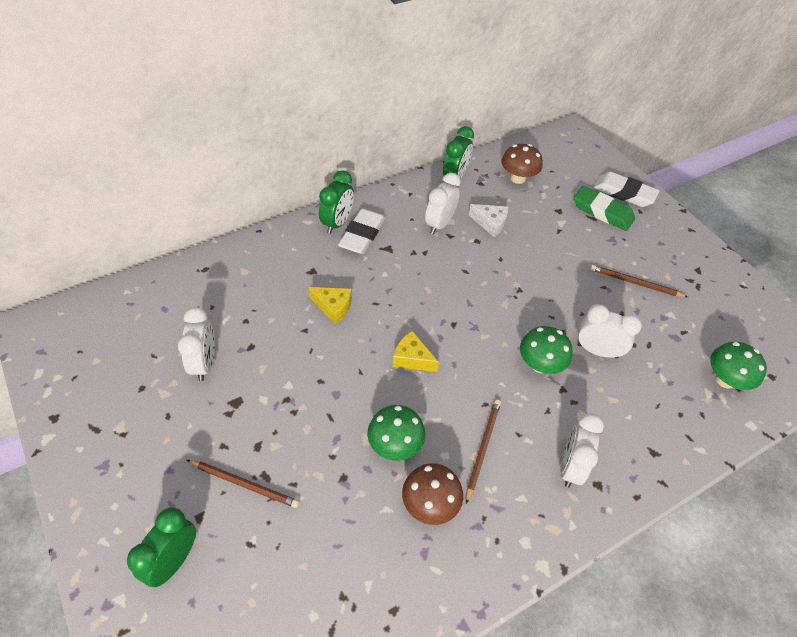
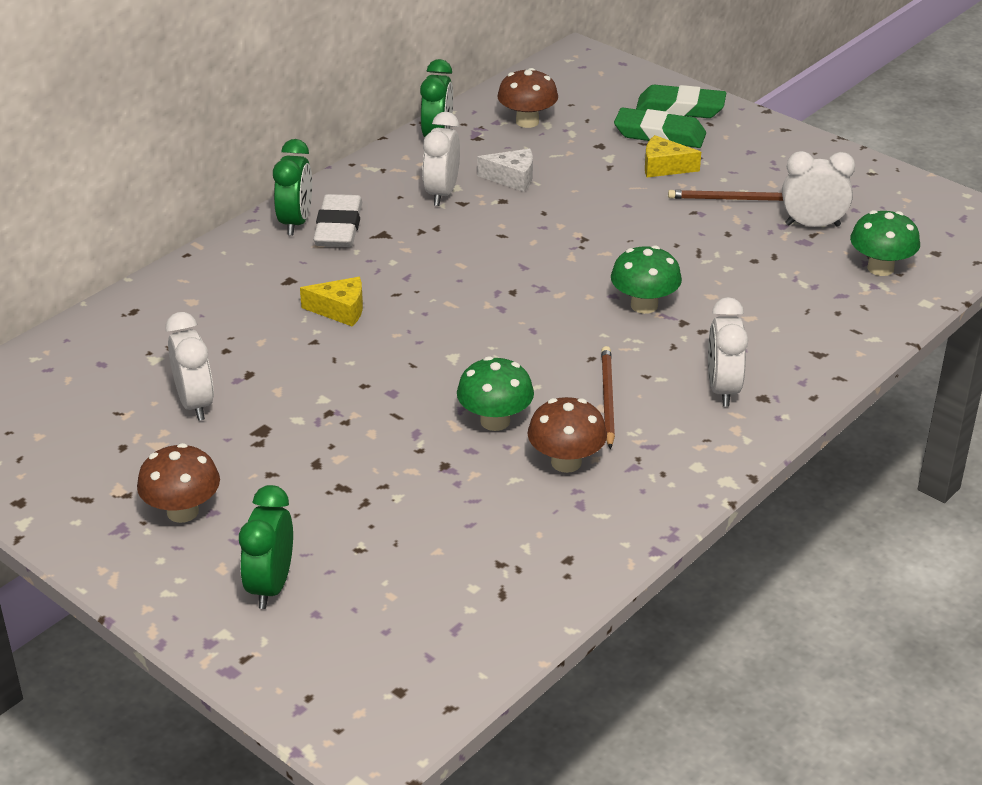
camera: 15 degrees left, 15 degrees down
brown pencil [187,460,299,508] -> none
yellow cheese [393,331,439,372] -> yellow cheese moved to [645,135,701,177]
white clock [577,304,642,358] -> white clock moved to [782,151,855,227]
white eraser [593,172,659,207] -> green eraser [636,85,726,118]
none -> brown mushroom [137,443,220,523]

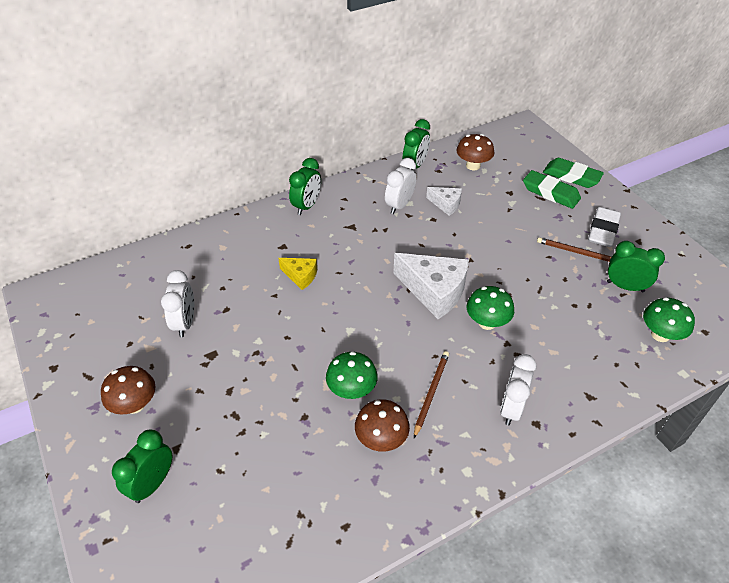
camera: 20 degrees right, 10 degrees up
white eraser [313,194,362,247] -> white eraser moved to [588,207,621,247]
yellow cheese [645,135,701,177] -> none
white clock [782,151,855,227] -> green clock [607,241,665,292]
none -> white cheese [393,253,469,319]

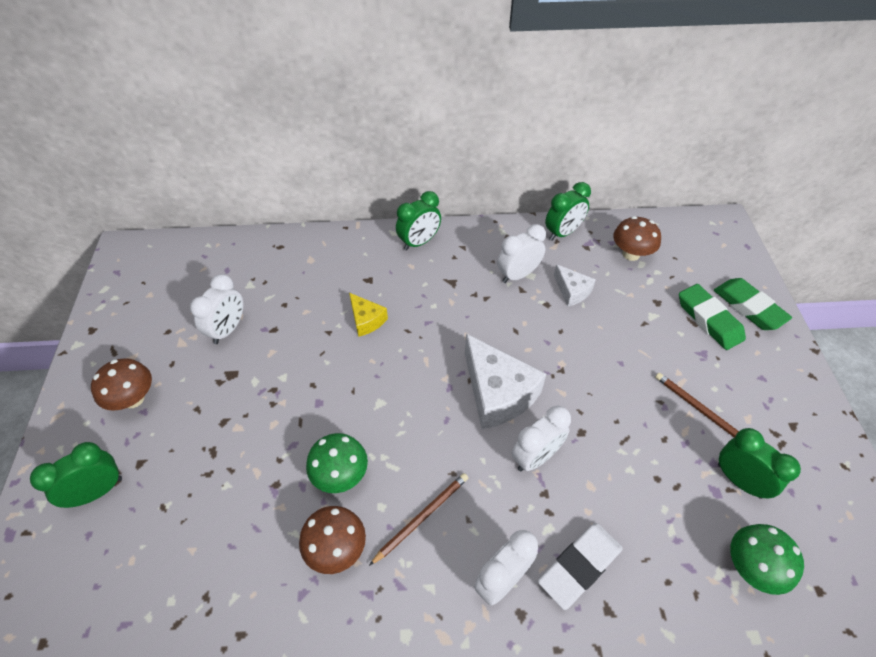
camera: 25 degrees right, 5 degrees up
green mushroom [467,286,514,330] -> white clock [512,406,571,471]
white eraser [588,207,621,247] -> white eraser moved to [538,523,623,610]

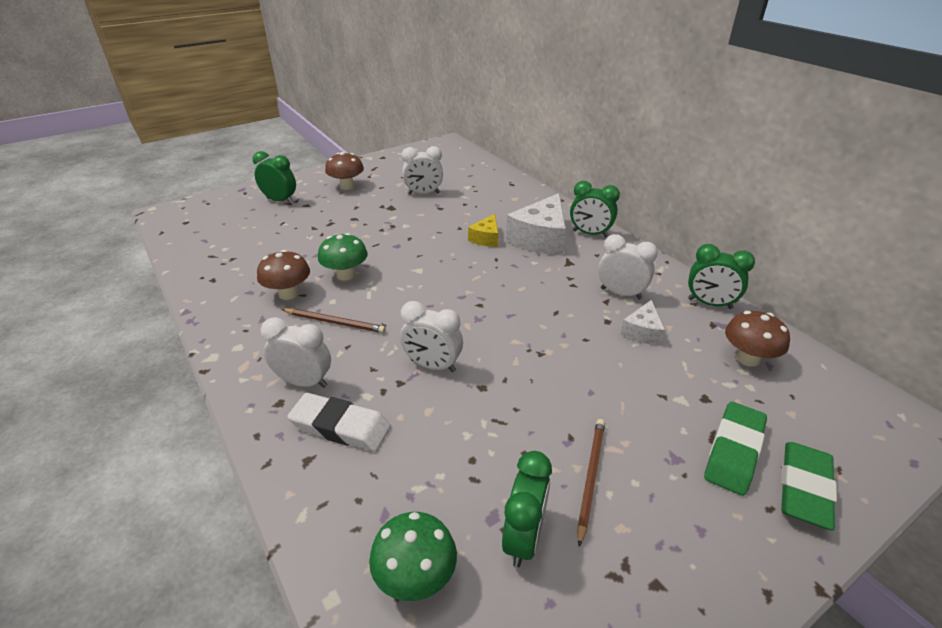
camera: 60 degrees right, 15 degrees down
white cheese [465,334,546,429] -> white cheese moved to [506,193,566,255]

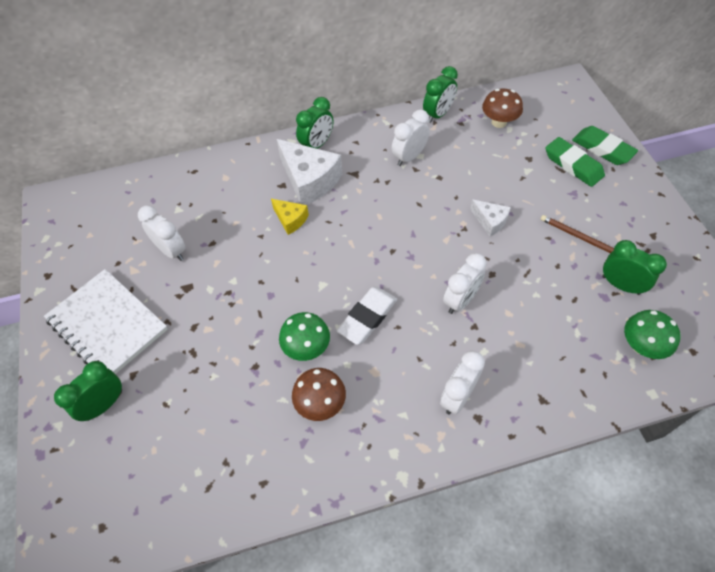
camera: 70 degrees left, 20 degrees up
brown pencil [282,309,385,333] -> none
white eraser [287,393,391,452] -> white eraser moved to [336,287,397,345]
brown mushroom [325,152,364,190] -> white notebook [44,269,168,374]
white clock [401,146,443,194] -> white clock turned 60 degrees counterclockwise [138,205,186,261]
white cheese [620,300,665,345] -> white cheese moved to [470,199,511,237]

